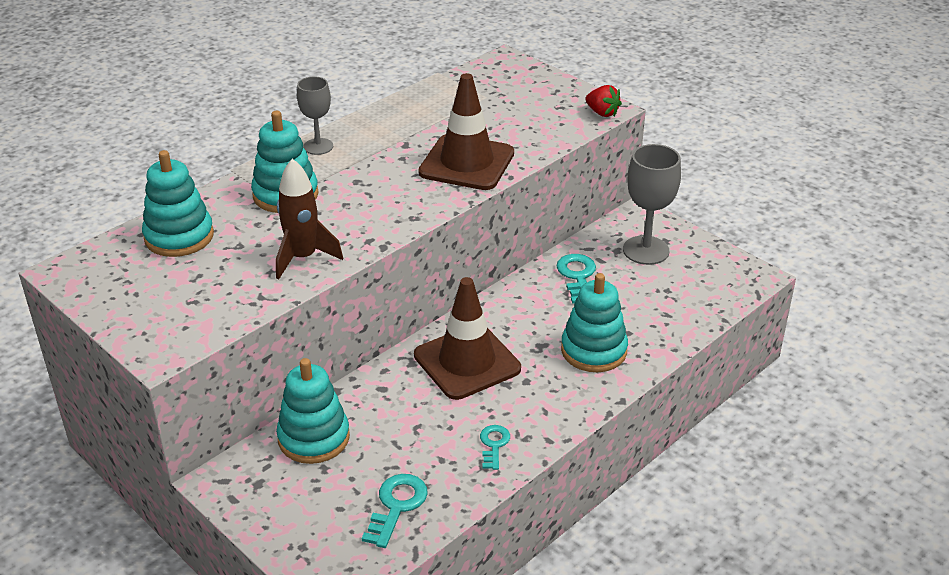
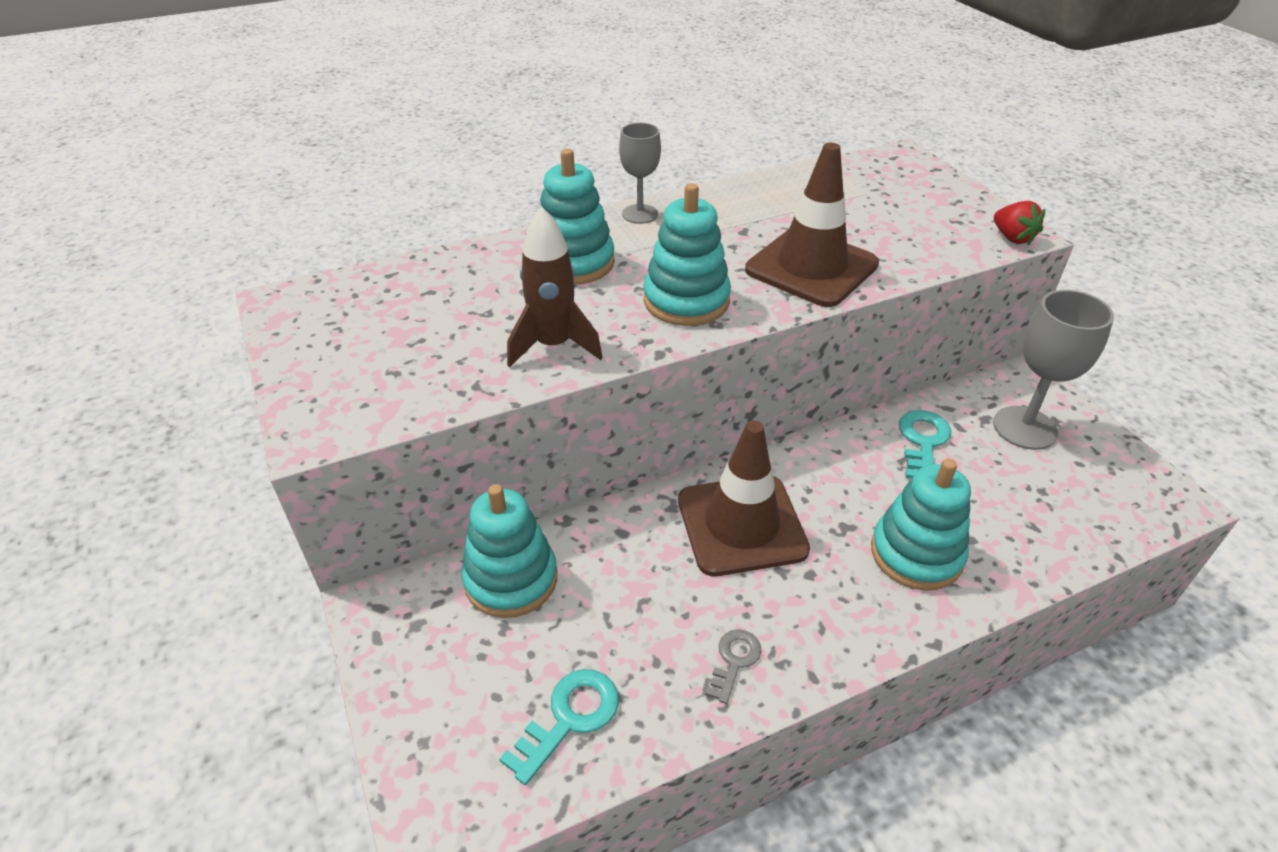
camera: 20 degrees right, 5 degrees up
turquoise stacking toy [142,150,214,257] -> turquoise stacking toy moved to [643,183,731,326]
turquoise key [480,425,510,470] -> grey key [706,629,762,704]

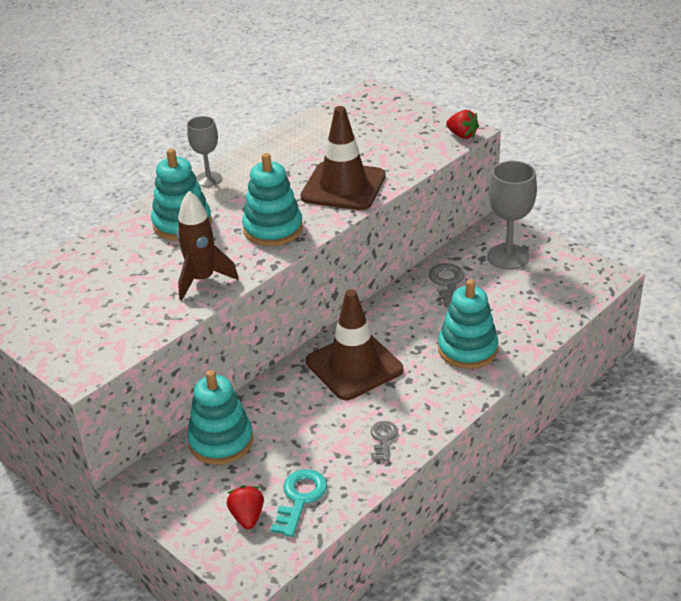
camera: 20 degrees left, 5 degrees down
turquoise key [899,410,951,479] -> grey key [429,263,464,308]
none -> red strawberry [227,485,264,529]

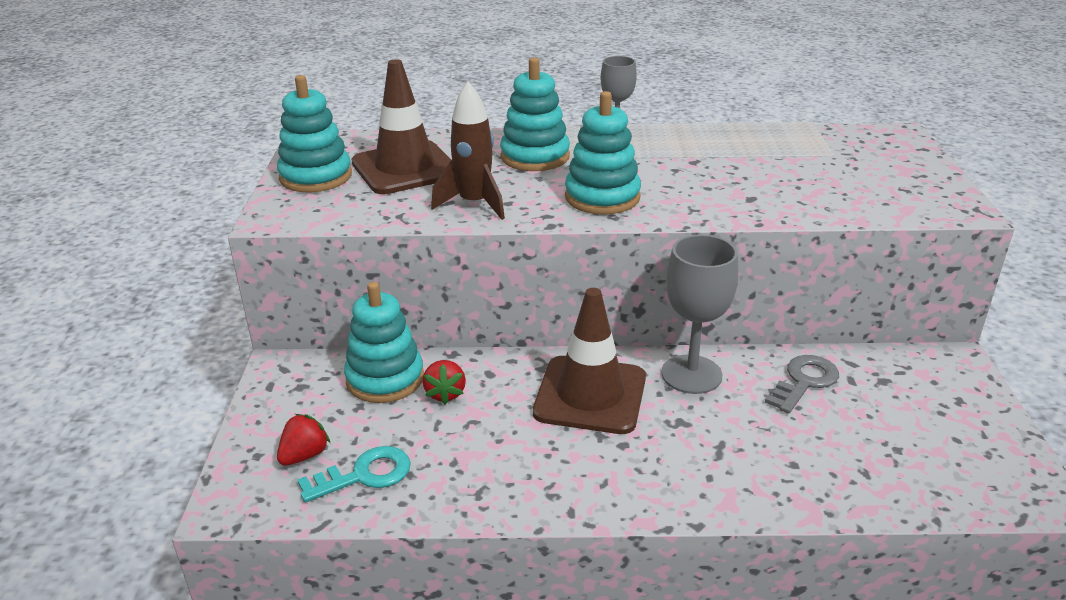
camera: 45 degrees right, 5 degrees down
brown traffic cone [301,106,386,210] -> brown traffic cone moved to [352,59,451,194]
grey key [371,421,398,461] -> none
turquoise stacking toy [438,279,498,369] -> turquoise stacking toy moved to [277,75,352,192]
red strawberry [446,110,479,139] -> red strawberry moved to [423,360,466,405]
grey goblet [487,161,537,270] -> grey goblet moved to [661,235,738,394]

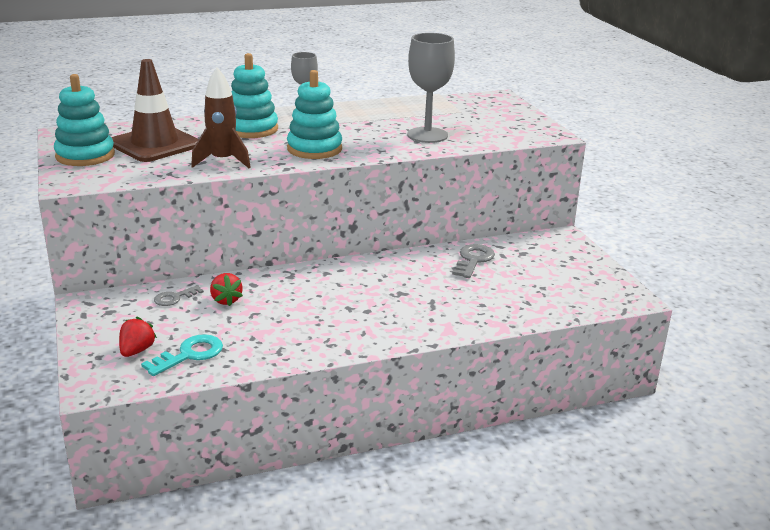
camera: 20 degrees left, 5 degrees down
turquoise stacking toy [344,282,424,403] -> grey key [154,285,204,306]
brown traffic cone [533,288,646,434] -> none
grey goblet [661,235,738,394] -> grey goblet moved to [407,33,455,143]

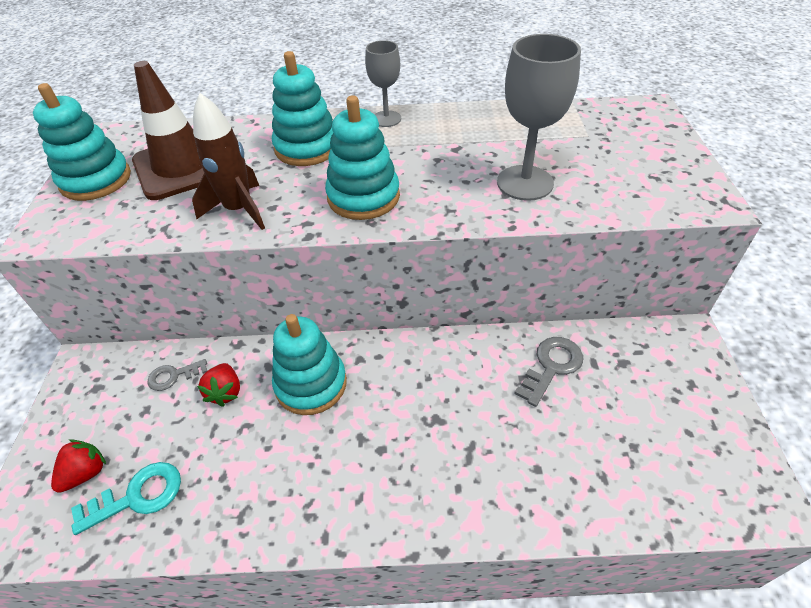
camera: 20 degrees right, 20 degrees up
none -> turquoise stacking toy [272,314,347,415]

